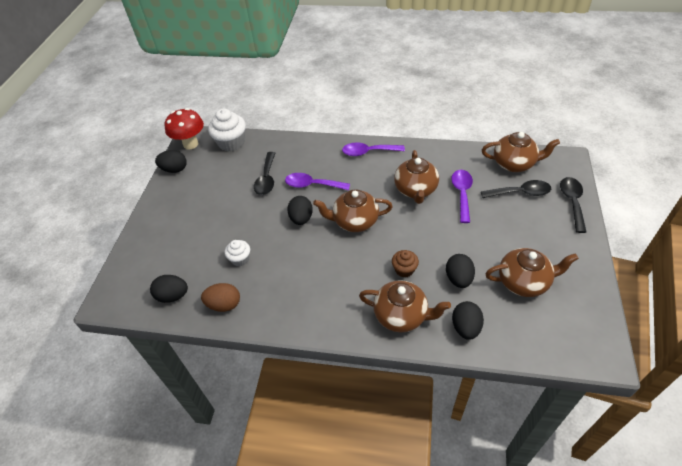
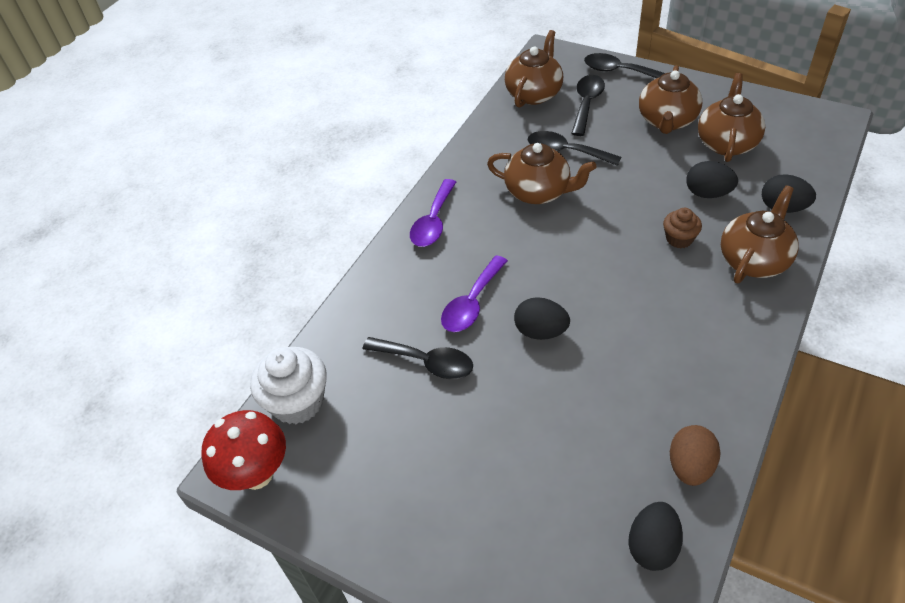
camera: 70 degrees left, 0 degrees up
black egg [155,150,187,173] -> none
white cupcake [225,240,250,266] -> none
brown teapot [313,190,393,232] -> brown teapot moved to [639,66,702,134]
purple spoon [451,170,473,223] -> black spoon [528,131,621,166]

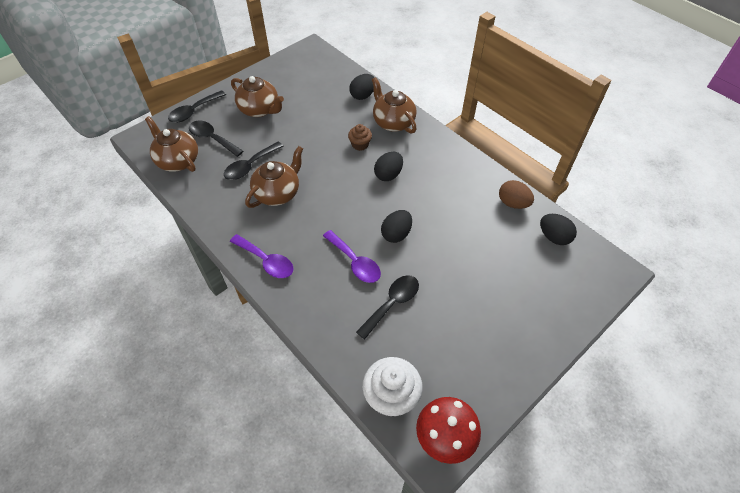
camera: 75 degrees left, 5 degrees up
black egg [686,161,738,198] -> black egg moved to [374,152,403,181]
brown teapot [698,73,765,162] -> none

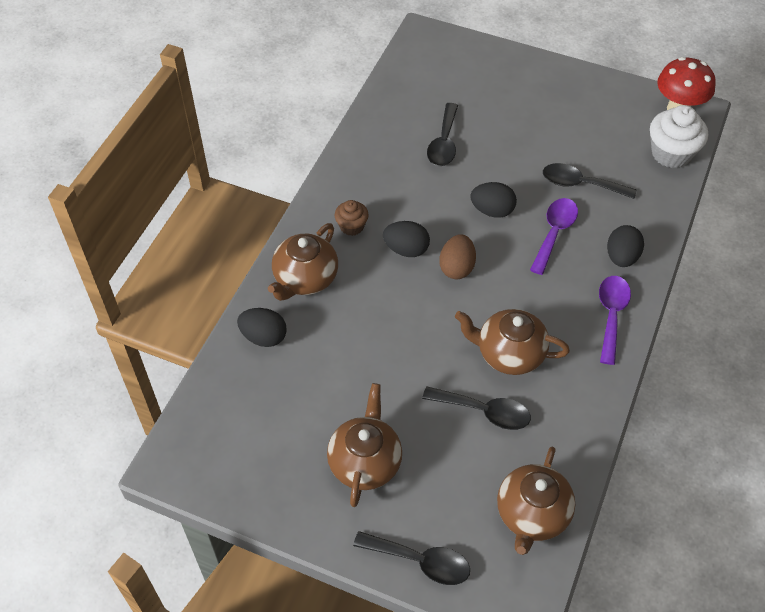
camera: 115 degrees left, 0 degrees up
black spoon [189,121,243,157] -> black spoon moved to [427,103,458,166]
brown cupcake [348,124,372,151] -> brown cupcake moved to [335,200,369,236]
brown egg [499,180,534,209] -> brown egg moved to [439,234,476,279]
black egg [540,214,577,245] -> black egg moved to [607,225,644,267]

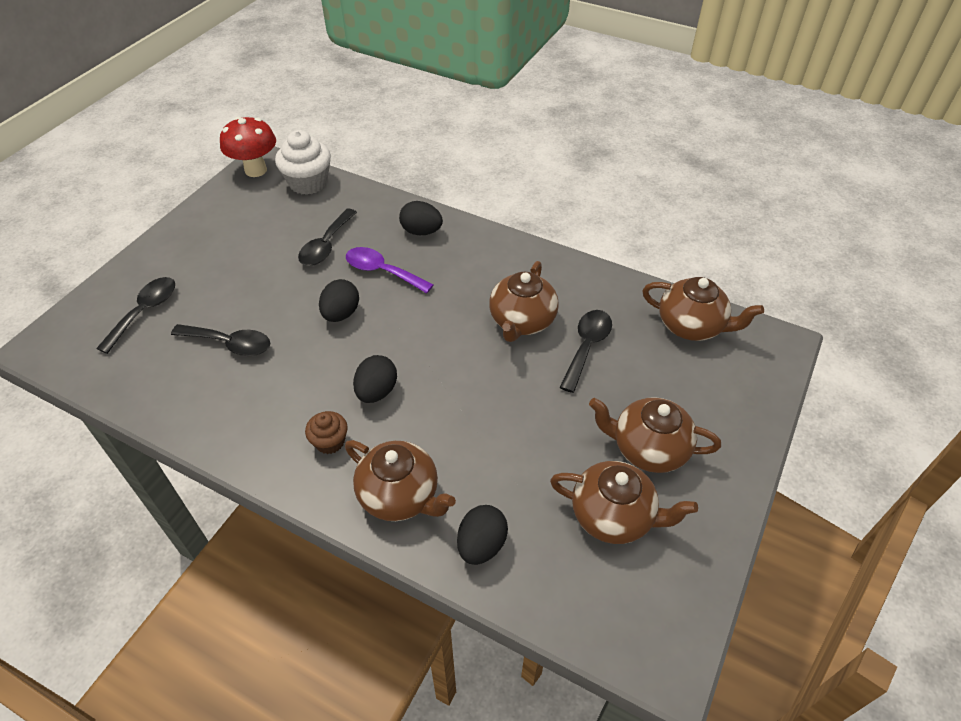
camera: 85 degrees left, 5 degrees down
black spoon [353,531,470,585] -> black spoon moved to [96,277,175,354]
brown egg [439,234,476,279] -> none
purple spoon [599,276,631,365] -> none
none -> brown teapot [550,461,698,544]

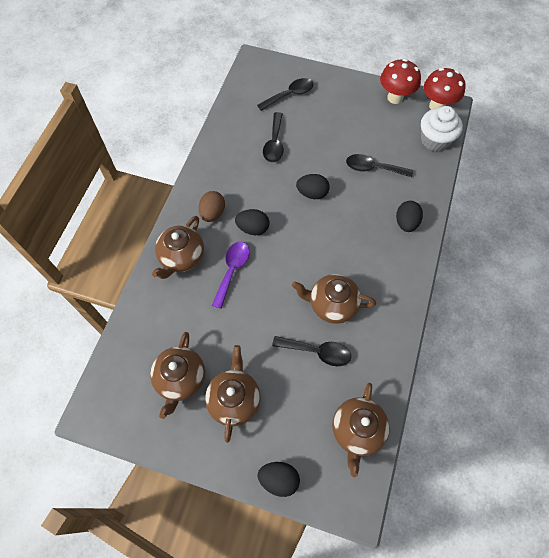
camera: 80 degrees right, 15 degrees up
black spoon [96,277,175,354] -> black spoon turned 45 degrees counterclockwise [257,78,313,111]
brown cupcake [305,411,348,454] -> brown egg [199,191,225,222]
purple spoon [346,247,433,293] -> purple spoon moved to [212,242,249,309]
black egg [457,505,508,565] -> black egg moved to [258,462,300,497]
none -> red mushroom [380,59,421,104]

